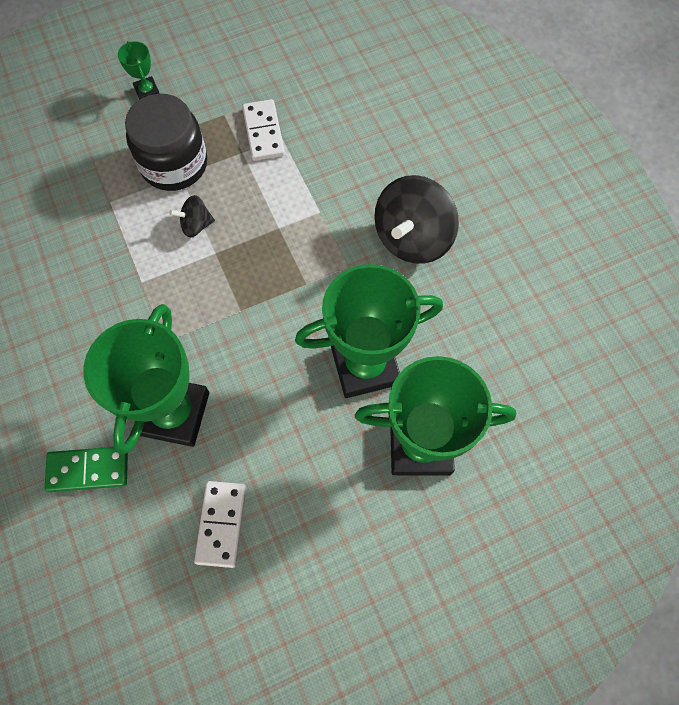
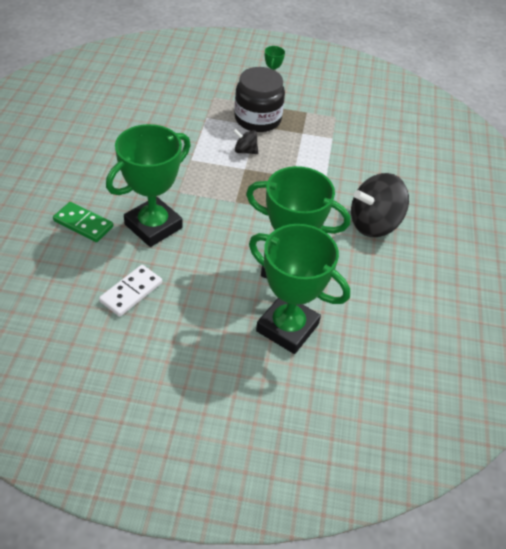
camera: 30 degrees right, 20 degrees down
white domino [242,99,285,161] -> none

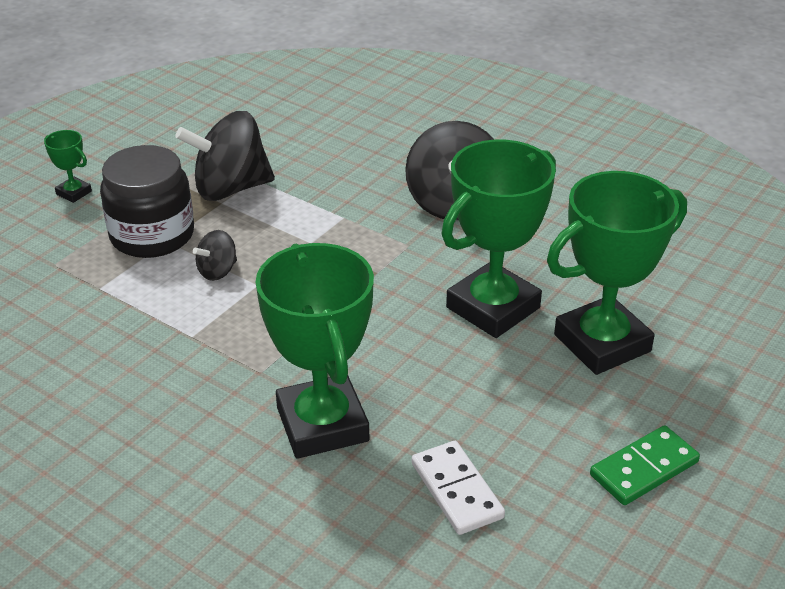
camera: 60 degrees left, 10 degrees down
green domino [53,202,113,242] -> green domino moved to [590,425,700,505]
none -> black spinning top [175,111,275,201]

